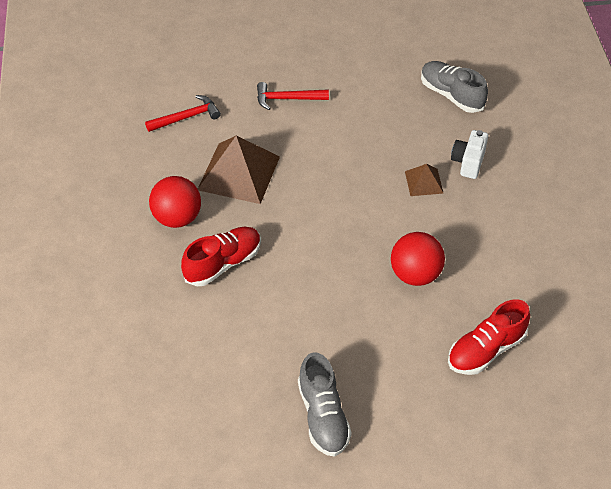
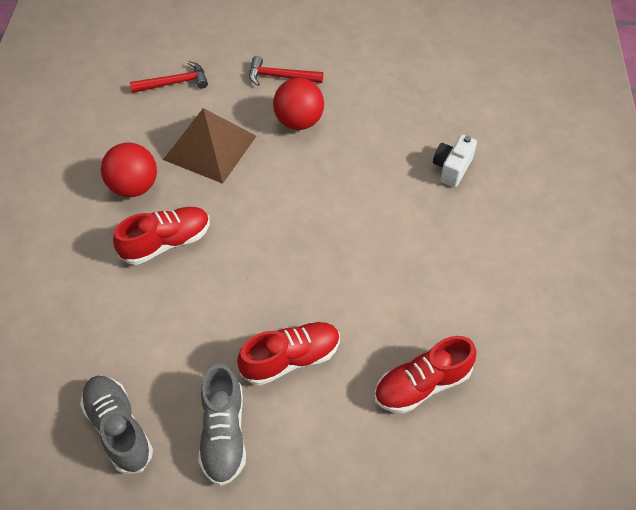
camera: 10 degrees right, 5 degrees up
red ball [391,232,445,286] -> red ball moved to [273,78,324,130]
brown pyramid [405,164,443,196] -> none
grey shoe [421,61,488,113] -> grey shoe moved to [80,376,153,474]
none -> red shoe [237,322,340,386]

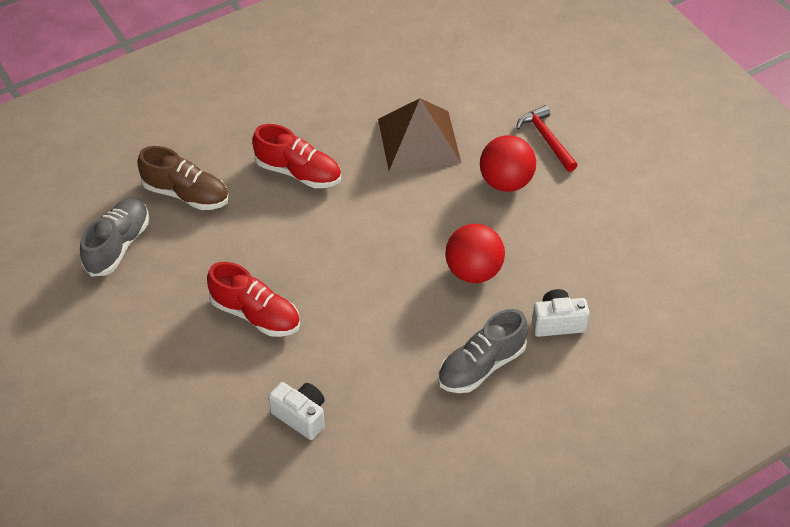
camera: 55 degrees right, 5 degrees down
red ball [101,143,157,197] -> red ball moved to [445,224,505,283]
red hammer [130,61,208,93] -> none
grey shoe [199,364,246,486] -> grey shoe moved to [438,309,528,393]
red shoe [374,336,476,413] -> white camera [268,382,325,440]
none -> brown shoe [137,146,229,210]

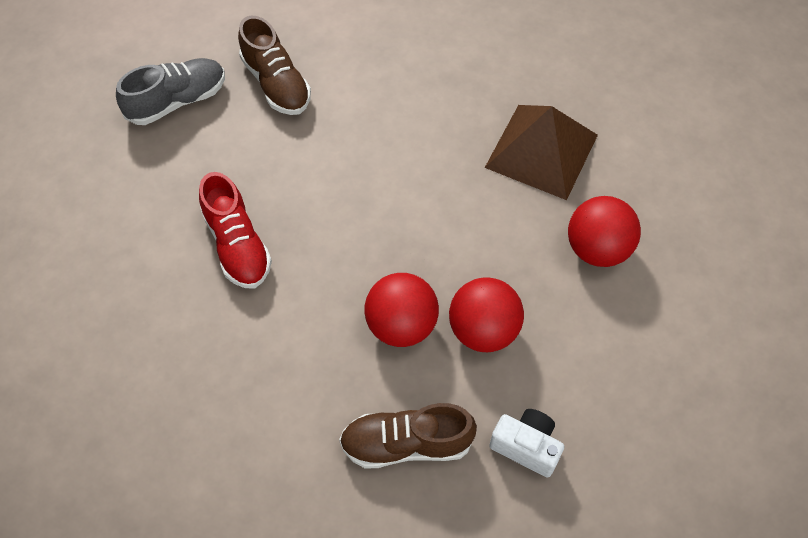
camera: 35 degrees right, 10 degrees up
red shoe [252,124,341,188] -> none
white camera [268,382,325,440] -> none
grey shoe [438,309,528,393] -> brown shoe [339,403,477,468]
red hammer [516,105,578,172] -> none
none -> red ball [364,273,439,347]

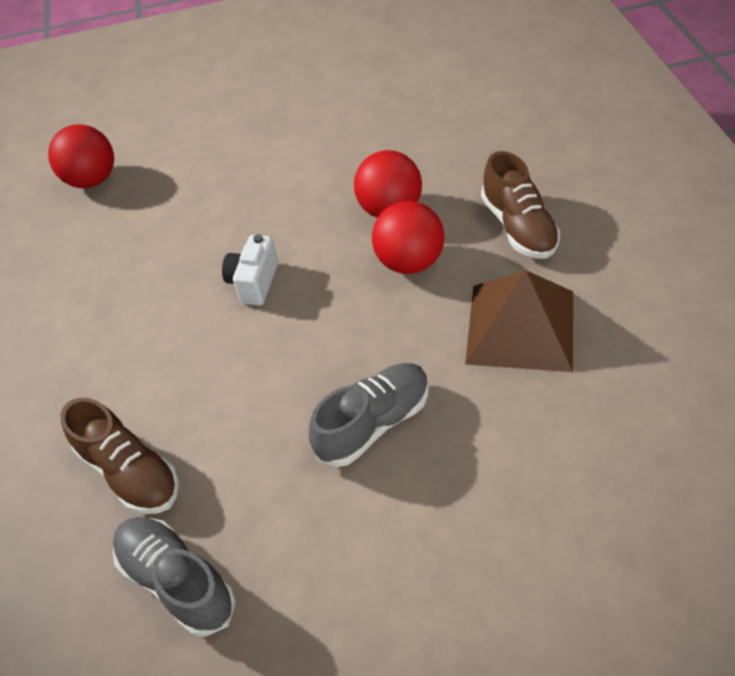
camera: 100 degrees left, 10 degrees down
red shoe [199,172,272,288] -> grey shoe [309,363,429,467]
brown shoe [238,16,311,115] -> brown shoe turned 90 degrees clockwise [60,398,179,514]
brown pyramid [485,105,598,200] -> brown pyramid moved to [465,270,573,372]
white camera [489,409,565,477] -> white camera moved to [222,234,278,305]
red ball [568,196,641,267] -> red ball moved to [48,124,114,188]

